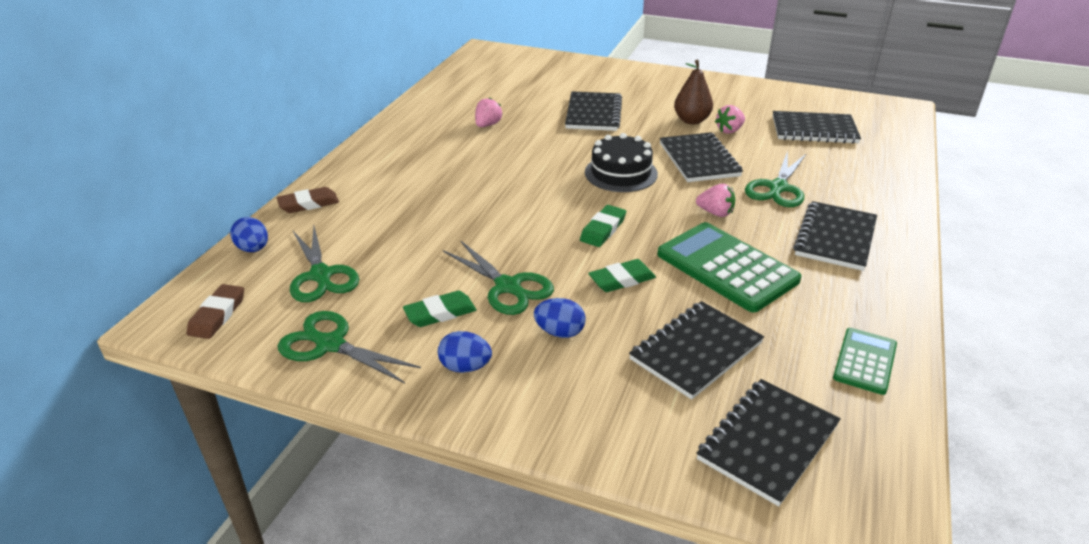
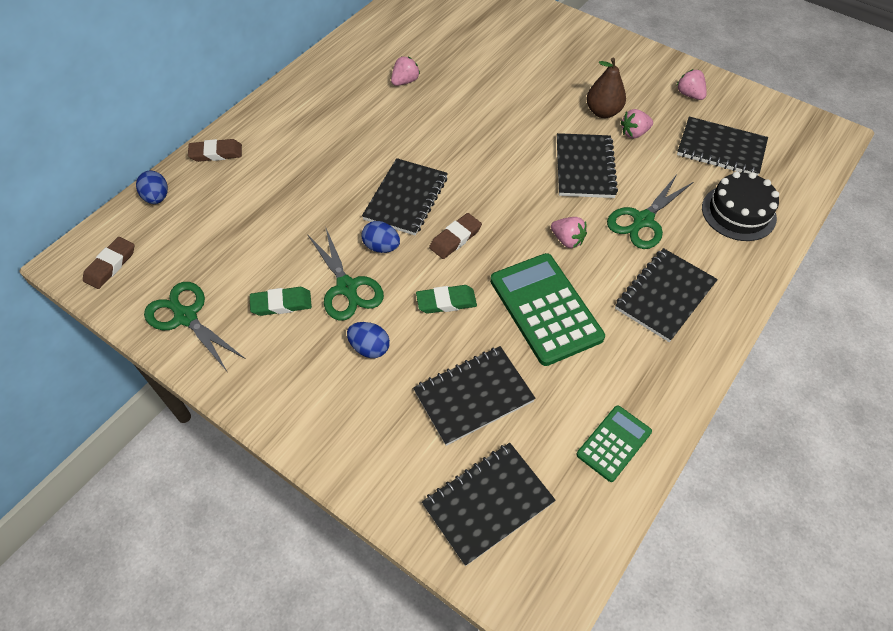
camera: 15 degrees right, 20 degrees up
green scissors [290,226,359,302] -> none
blue egg [438,331,492,373] -> blue egg moved to [361,221,400,253]
black notebook [565,91,622,131] -> black notebook moved to [362,158,448,236]
green eraser [580,205,626,247] -> brown eraser [429,213,482,259]
black cake [585,133,658,192] -> black cake moved to [702,172,779,241]
none -> pink strawberry [676,69,707,100]

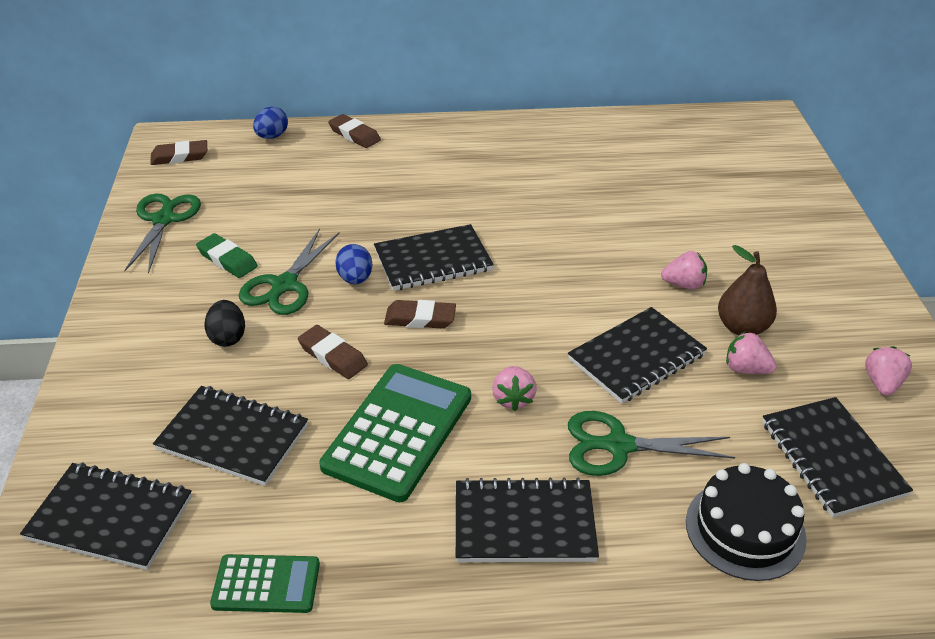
camera: 50 degrees right, 15 degrees down
blue egg [347,322,390,358] -> black egg [204,300,245,347]
pink strawberry [391,56,420,86] -> pink strawberry moved to [661,251,707,289]
green eraser [416,285,477,314] -> brown eraser [298,325,368,379]

